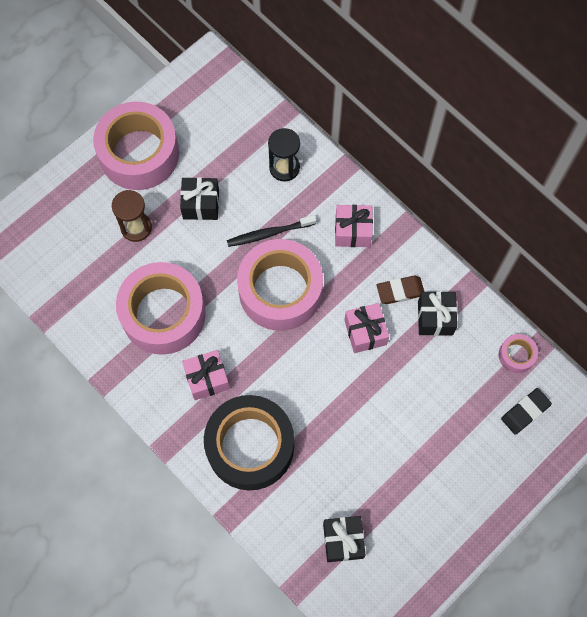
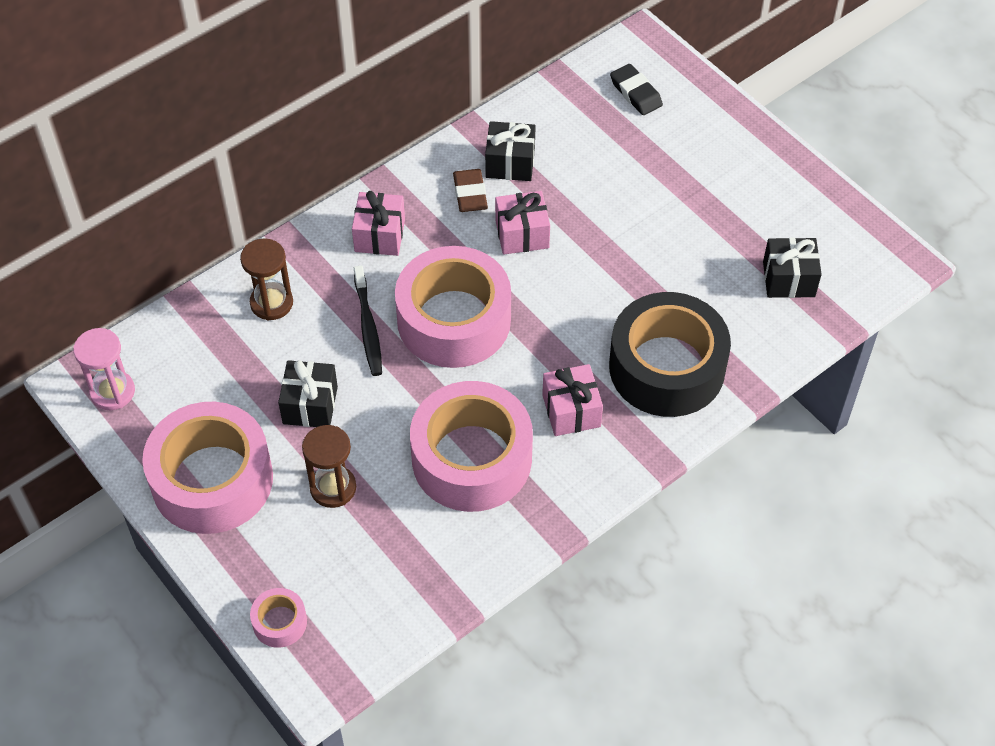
camera: 85 degrees left, 15 degrees down
black hourglass [268,128,300,182] -> brown hourglass [240,239,293,321]
pink tape [499,334,538,373] -> pink tape moved to [250,588,307,648]
none -> pink hourglass [73,328,135,410]

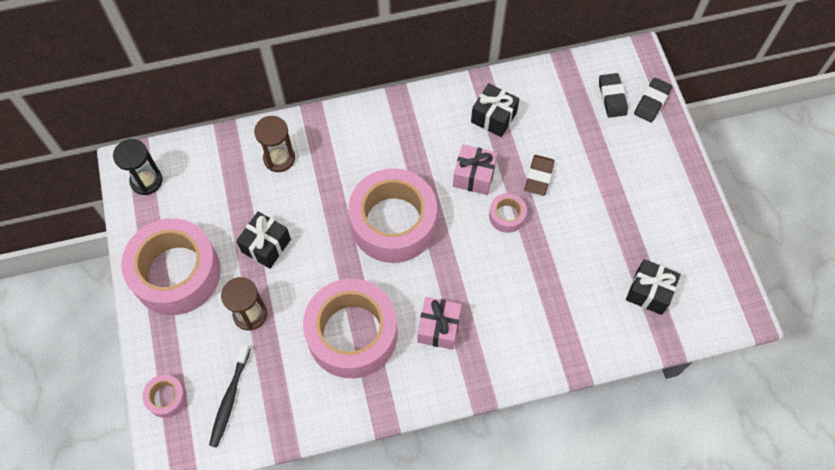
camera: 25 degrees right, 10 degrees up
pink hourglass [73,328,135,410] -> black hourglass [113,139,163,195]
pink gift [352,191,405,256] -> none
black toothbrush [354,266,382,376] -> black toothbrush moved to [209,344,250,448]
brown eraser [453,169,488,212] -> brown eraser moved to [524,155,555,196]
black tape [609,292,731,417] -> none
none -> pink tape [489,193,527,233]
none -> black eraser [634,77,672,123]

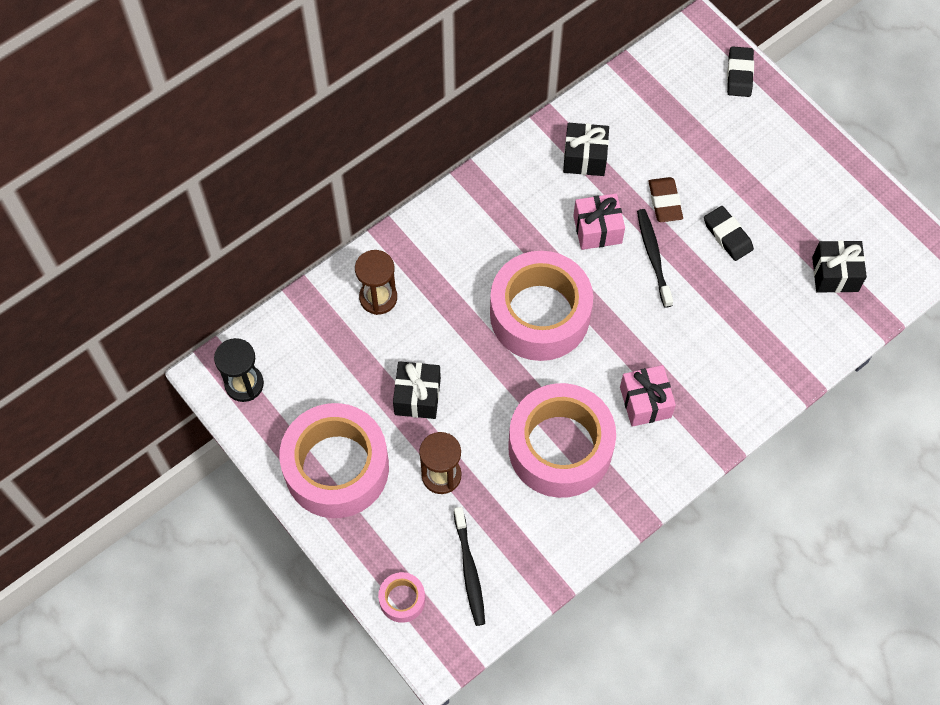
camera: 25 degrees left, 0 degrees up
pink tape [489,193,527,233] -> black toothbrush [637,209,673,308]
black eraser [599,73,628,118] -> black eraser moved to [704,206,754,261]

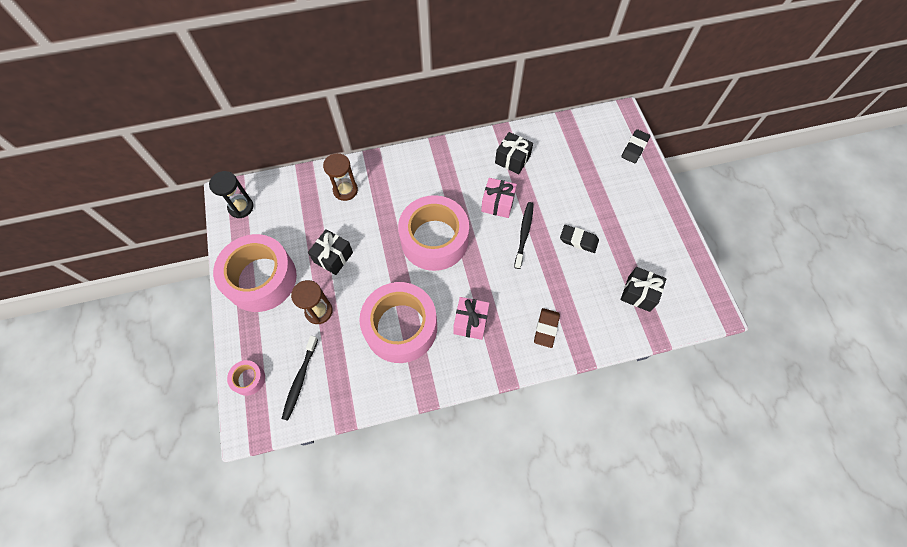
camera: 25 degrees right, 0 degrees up
brown eraser [649,177,683,222] -> brown eraser moved to [534,308,560,348]
black eraser [704,206,754,261] -> black eraser turned 60 degrees counterclockwise [560,225,599,253]

